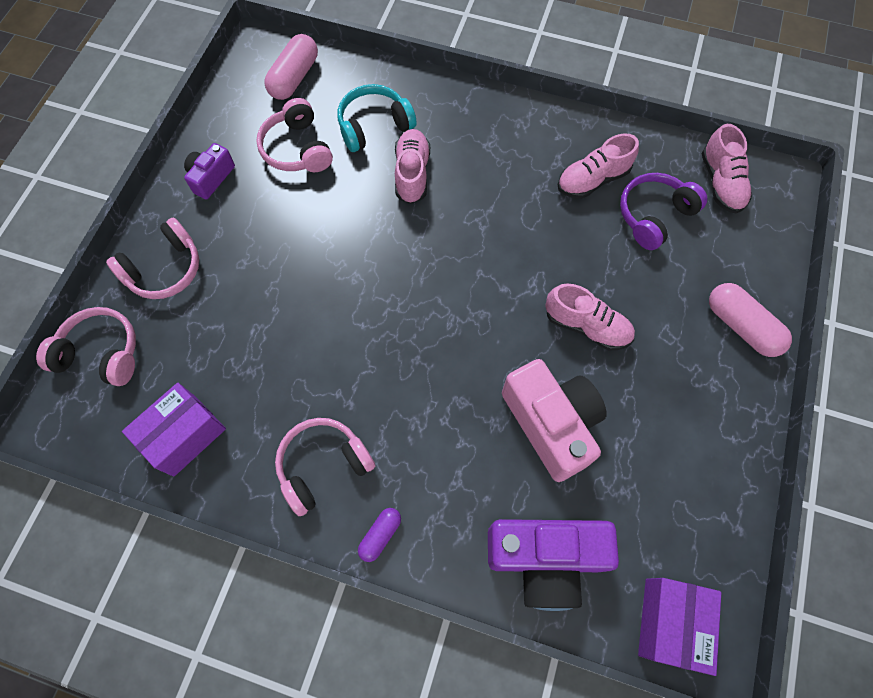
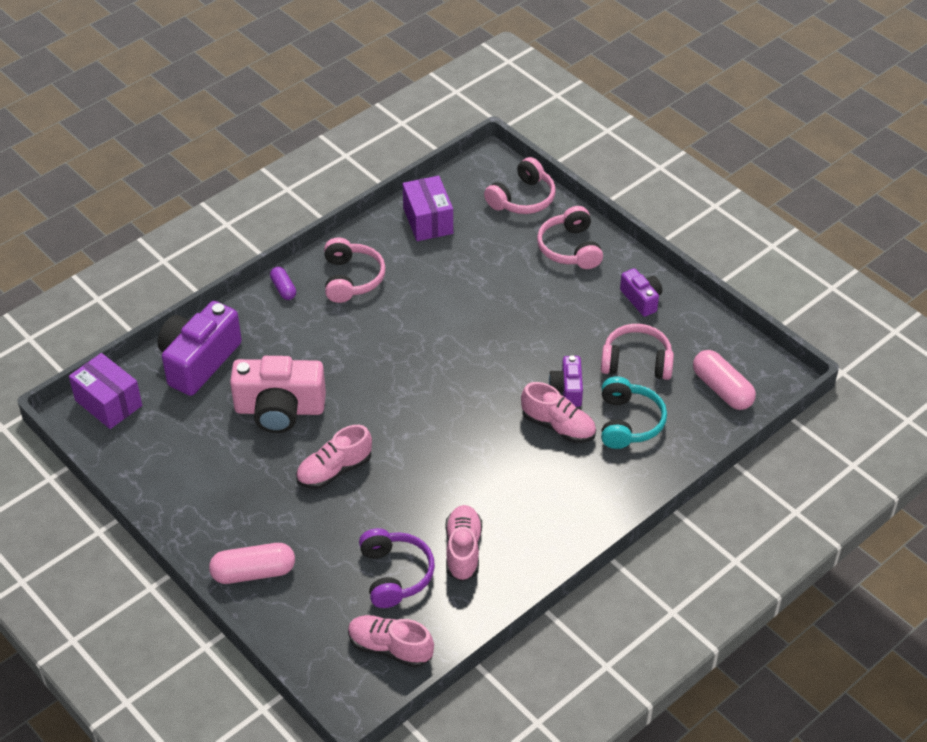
camera: 120 degrees right, 20 degrees down
none -> purple camera [549,356,583,407]

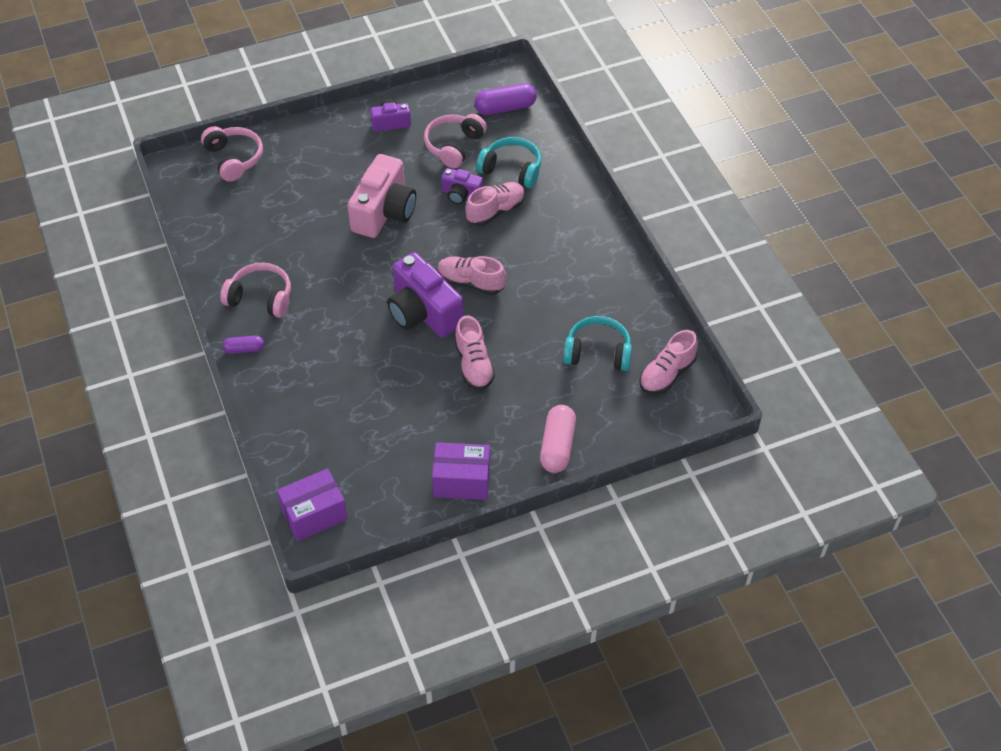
camera: 70 degrees left, 5 degrees up
purple camera [157,301,242,396] -> purple camera moved to [387,252,464,338]
pink camera [230,356,326,433] -> pink camera moved to [348,154,416,238]
purple headphones [359,528,435,608] -> turquoise headphones [563,316,632,371]
purple box [402,176,453,241] -> purple box moved to [432,442,490,500]
pink shoe [445,505,482,581] -> pink shoe moved to [438,256,506,295]
pink headphones [537,206,603,269] -> none
pink capsule [693,350,756,410] -> purple capsule [475,83,537,115]

